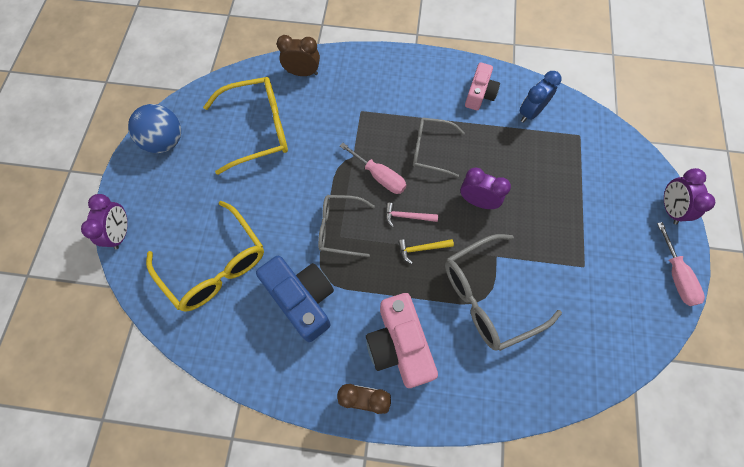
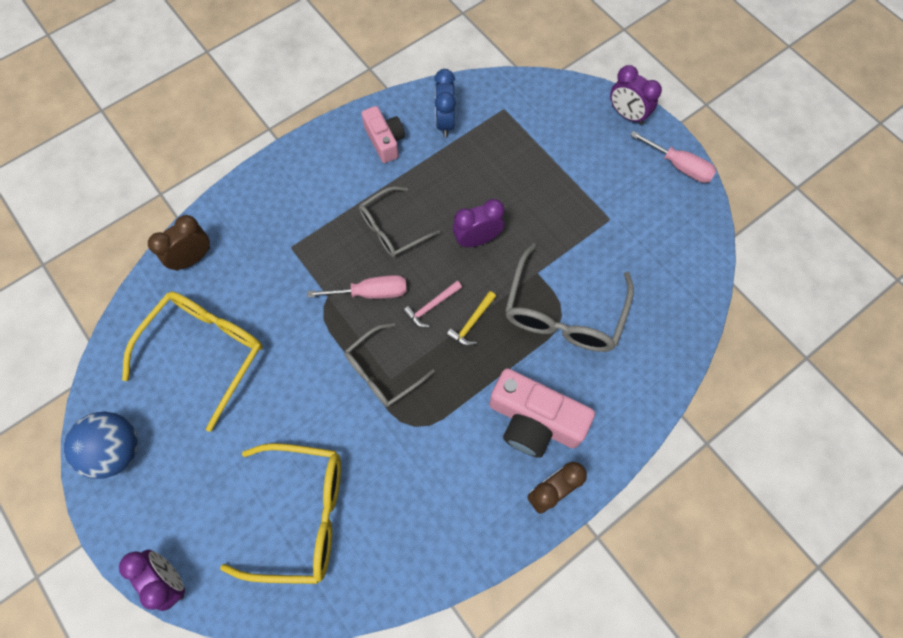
camera: 45 degrees left, 0 degrees up
blue camera [256,256,334,342] -> none

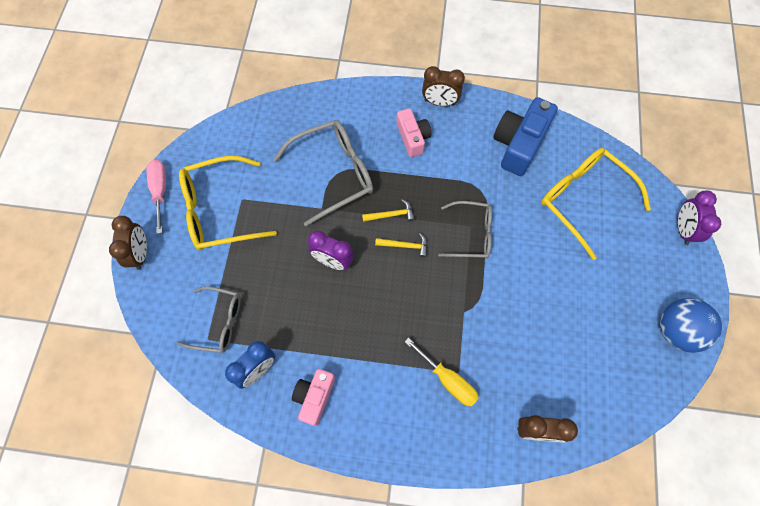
camera: 135 degrees left, 0 degrees up
yellow glasses [122,291,263,432] -> yellow glasses moved to [179,156,277,251]
pink screwdriver [307,275,407,299] -> none
grey glasses [359,186,440,257] -> grey glasses moved to [177,286,241,353]
pink hammer [403,281,462,328] -> yellow hammer [375,233,427,258]
pink camera [489,368,595,458] -> pink camera [396,108,431,157], size x0.62
purple clock [610,65,662,125] -> brown clock [109,216,147,270]
none -> yellow screwdriver [405,338,479,407]
none -> blue camera [493,97,558,176]

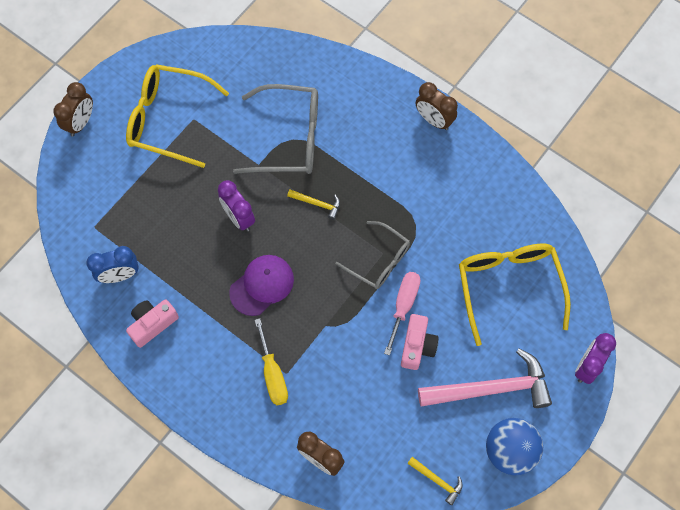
camera: 30 degrees right, 0 degrees up
pink screwdriver [147,160,166,234] -> pink screwdriver moved to [384,272,421,356]
grey glasses [177,286,241,353] -> none
yellow hammer [375,233,427,258] -> yellow hammer moved to [407,457,463,505]
pink camera [396,108,431,157] -> pink camera moved to [401,314,439,370]
blue camera [493,97,558,176] -> none
none -> purple cap [229,255,294,316]
none -> pink hammer [418,349,552,408]

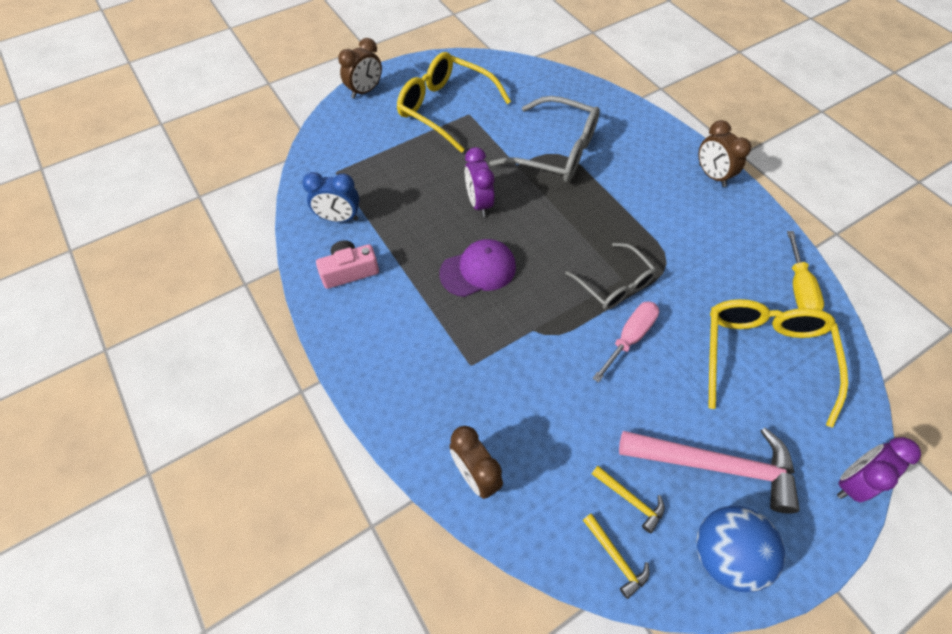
camera: 20 degrees right, 10 degrees down
yellow screwdriver [255,318,288,406] -> yellow screwdriver moved to [787,231,824,310]
yellow hammer [287,189,340,220] -> yellow hammer moved to [592,466,665,533]
pink camera [401,314,439,370] -> none

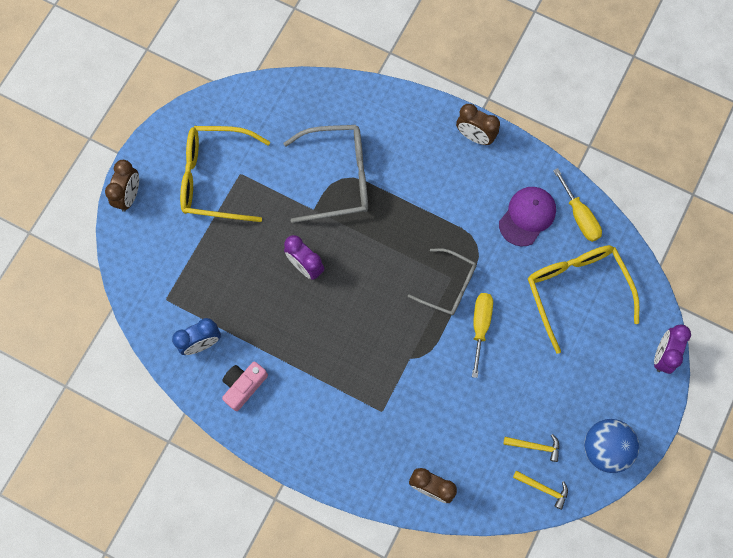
camera: 30 degrees left, 15 degrees up
purple cap [439,239,516,297] -> purple cap moved to [499,187,556,246]
pink screwdriver [592,301,659,383] -> yellow screwdriver [472,293,493,378]
pink hammer [619,428,800,513] -> none

